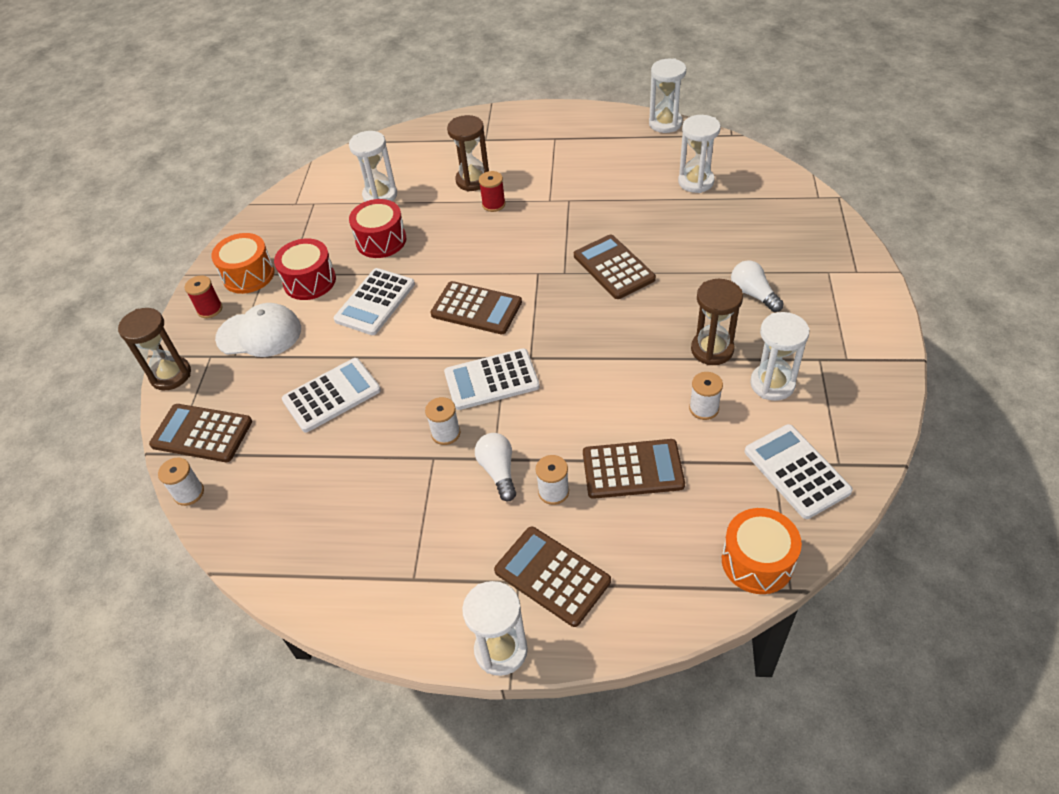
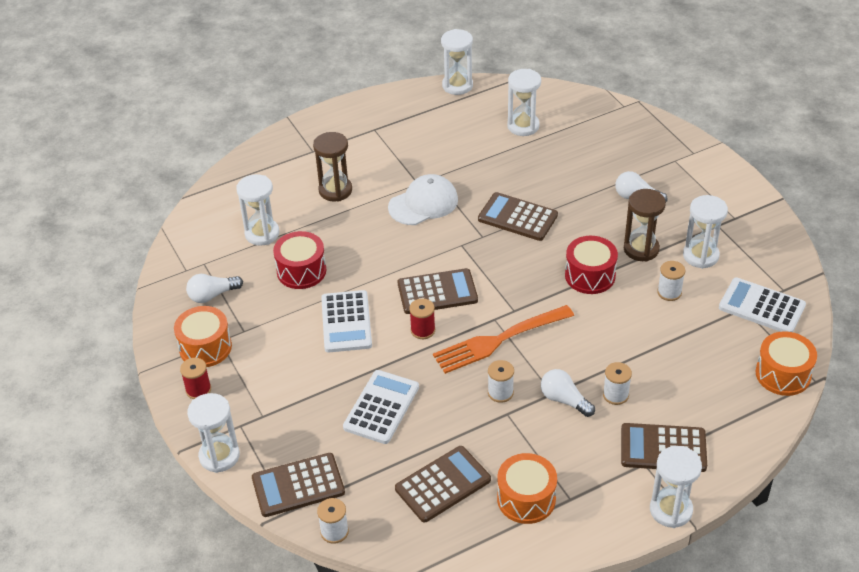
camera: 35 degrees left, 5 degrees down
brown hourglass [118,308,191,390] -> white hourglass [187,393,240,473]
white cap [215,303,301,357] -> white cap moved to [388,174,458,225]
red drum [274,239,336,300] -> red drum moved to [565,236,618,294]
white calculator [444,348,540,410] -> orange fork [433,305,574,374]
red spool [479,171,505,212] -> red spool moved to [409,298,435,339]
brown calculator [583,439,685,499] -> brown calculator moved to [395,446,491,522]
none -> white light bulb [186,274,243,303]
none -> orange drum [497,453,557,524]

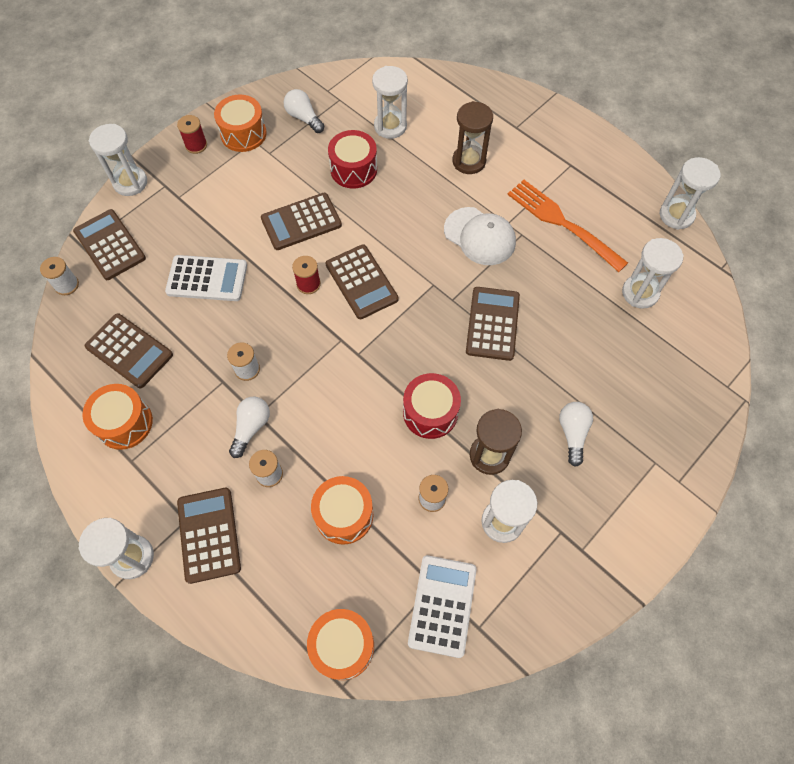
camera: 70 degrees right, 20 degrees up
white calculator [321,290,372,352] -> brown calculator [261,193,342,250]
orange fork [433,305,574,374] -> orange fork moved to [507,180,628,272]
none -> orange drum [311,476,373,545]

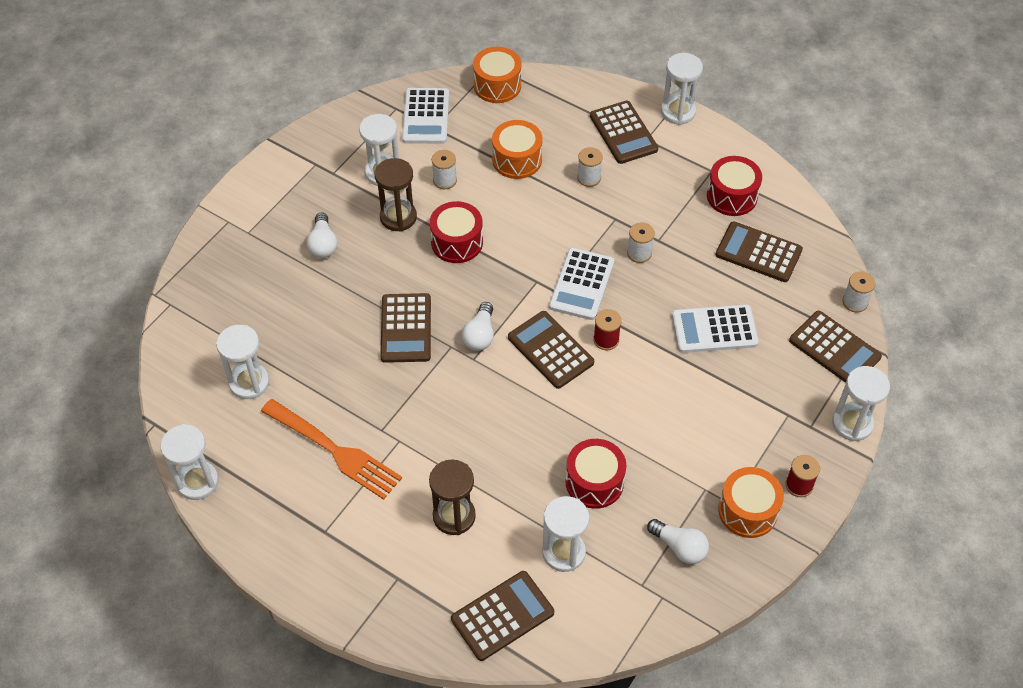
camera: 170 degrees right, 10 degrees down
orange drum [83,384,153,450] -> red drum [707,156,762,216]
white light bulb [229,397,270,458] -> white light bulb moved to [462,302,494,351]
brown calculator [261,193,342,250] -> brown calculator moved to [451,571,554,661]
white cap [444,207,516,265] -> none
none -> white calculator [549,248,614,320]

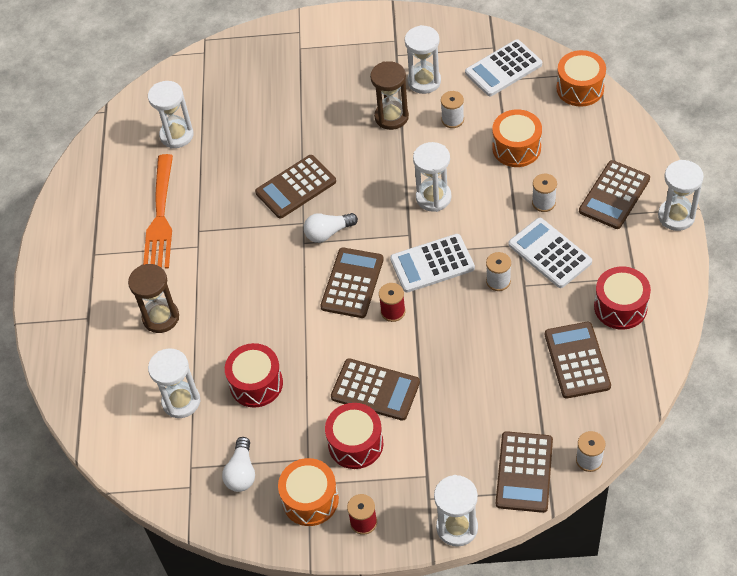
camera: 60 degrees right, 0 degrees up
white hourglass [160,424,219,500] -> white hourglass moved to [413,142,452,212]
white light bulb [306,212,337,258] -> none
red drum [430,201,483,263] -> red drum moved to [325,403,383,469]
brown calculator [451,571,554,661] -> brown calculator moved to [331,358,420,421]
white calculator [672,305,759,353] -> white calculator moved to [508,218,592,288]

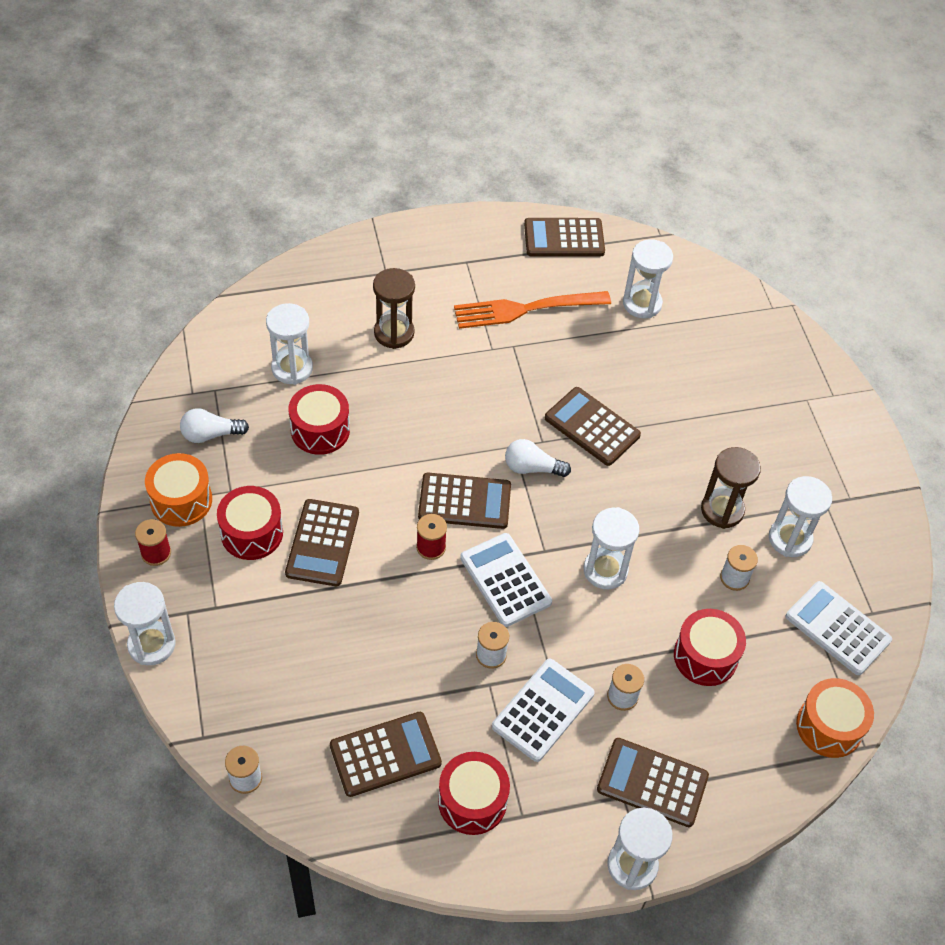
camera: 70 degrees right, 0 degrees up
white light bulb [304,213,358,243] -> white light bulb turned 45 degrees counterclockwise [505,439,571,477]
orange drum [492,109,542,167] -> red drum [674,609,746,686]
brown calculator [496,431,553,513] -> brown calculator moved to [524,218,605,257]

